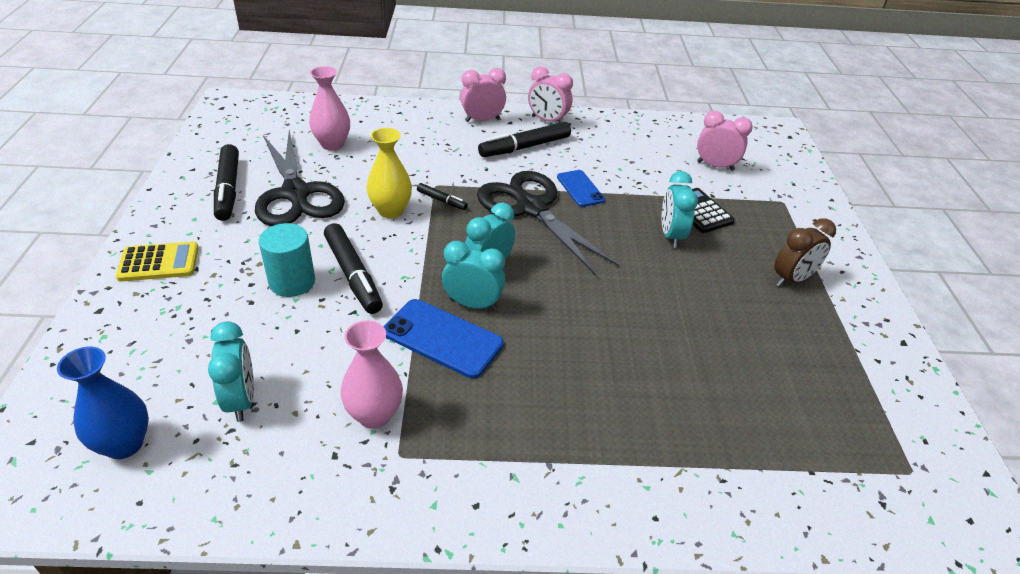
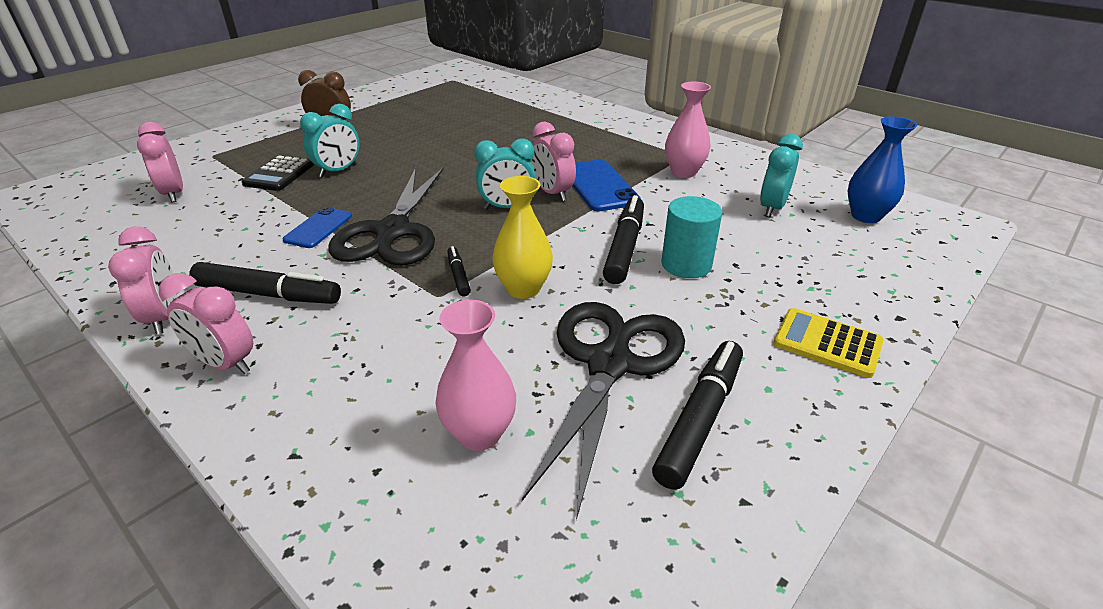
camera: 135 degrees left, 5 degrees down
turquoise clock [442,241,505,311] -> pink clock [531,122,576,201]

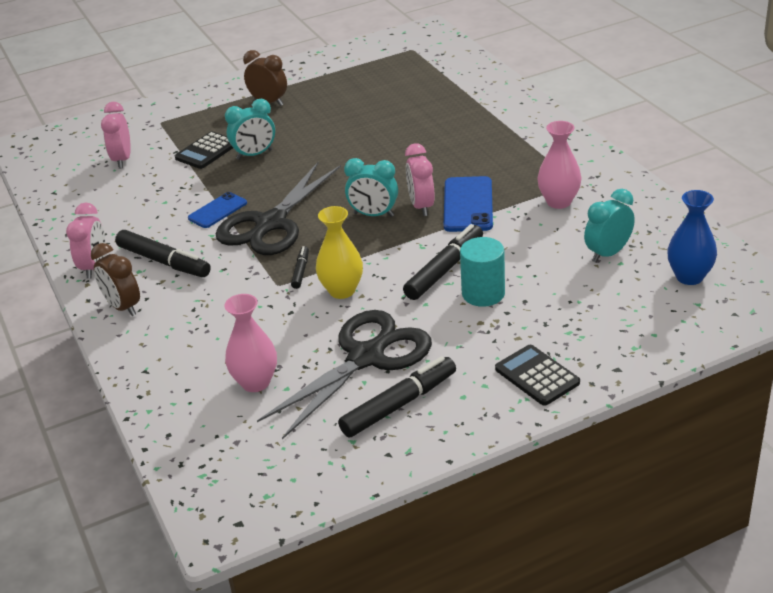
camera: 25 degrees right, 0 degrees up
pink clock [159,273,253,374] -> brown clock [91,243,140,316]
yellow calculator [773,308,884,378] -> black calculator [495,345,580,406]

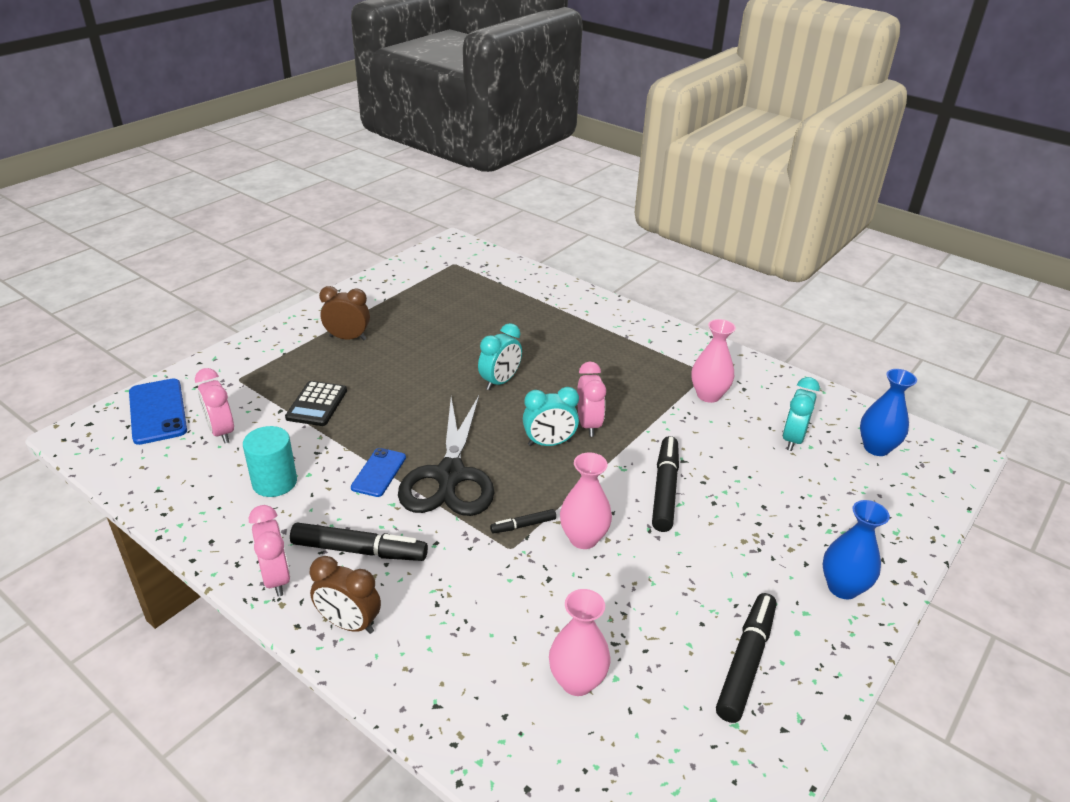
camera: 30 degrees left, 0 degrees up
turquoise clock [225,99,275,160] -> turquoise clock moved to [478,323,522,390]
black scissors [257,310,432,439] -> none
black marker [291,246,309,289] -> black marker turned 90 degrees counterclockwise [490,509,556,534]
yellow vase [316,206,363,299] -> pink vase [560,452,612,549]
pink clock [405,143,435,216] -> pink clock turned 150 degrees counterclockwise [577,362,606,437]
blue phone [444,176,493,232] -> blue phone moved to [129,378,187,445]
turquoise cylinder [460,237,505,307] -> turquoise cylinder moved to [243,426,297,497]
black calculator [495,345,580,406] -> blue vase [822,500,890,599]

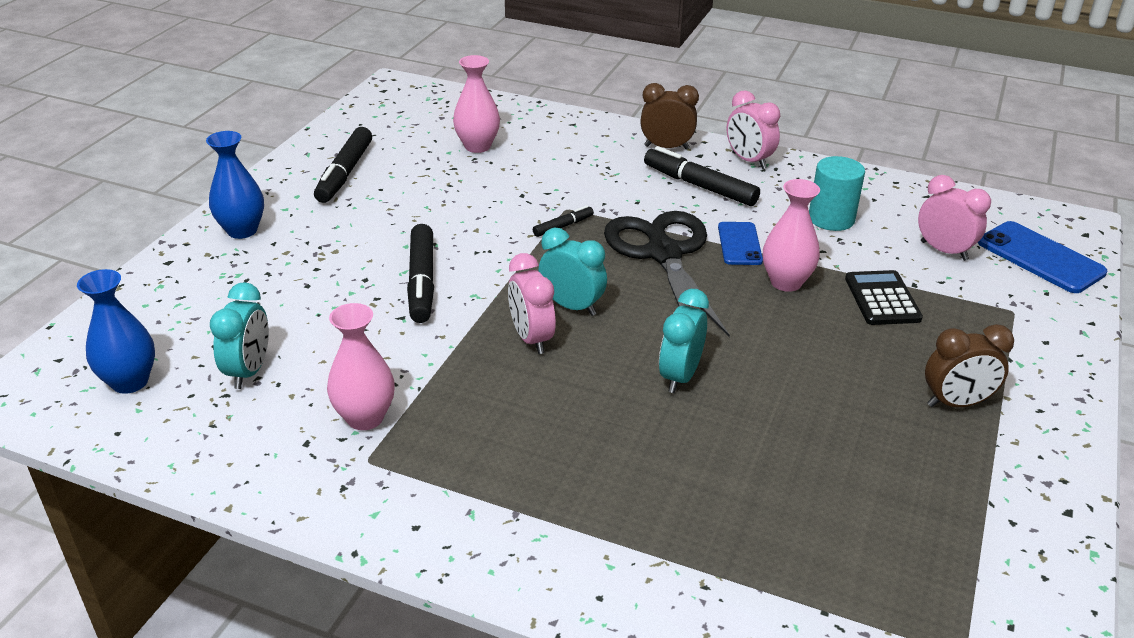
camera: 165 degrees right, 0 degrees up
black marker [290,522,428,561] -> black marker turned 45 degrees clockwise [644,146,760,206]
turquoise clock [523,387,579,446] -> turquoise clock turned 60 degrees clockwise [538,228,607,316]
pink vase [560,452,612,549] -> pink vase moved to [763,179,820,292]

